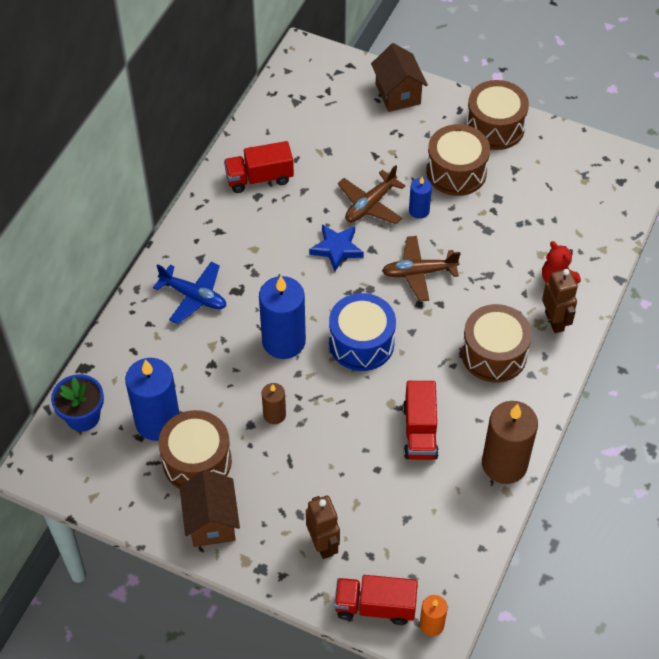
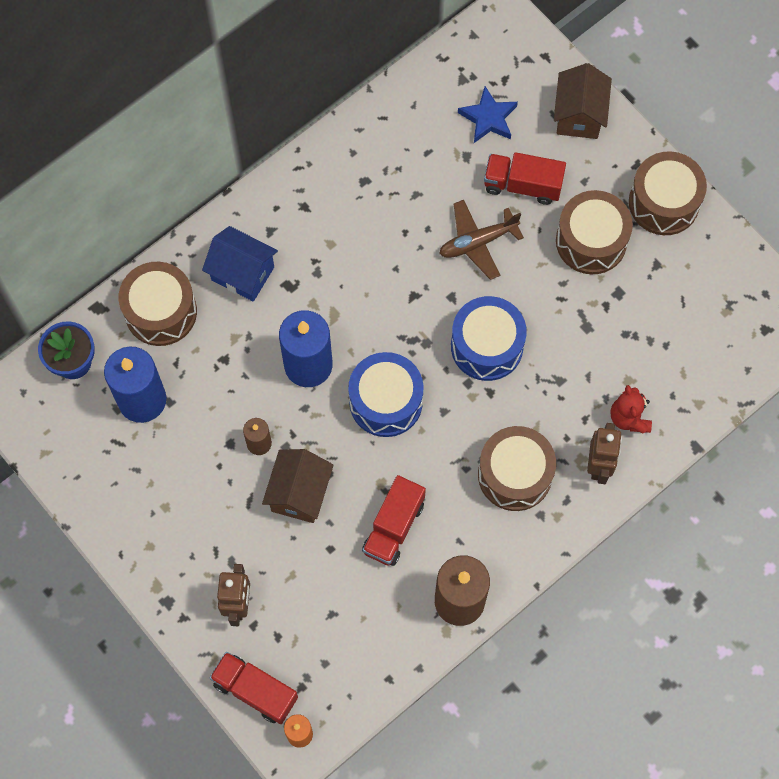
camera: 25 degrees right, 15 degrees up
blue plane [153,262,226,324] -> blue house [202,226,278,302]
brown drum [158,410,232,489] -> brown drum moved to [119,262,197,346]
brown house [180,470,240,547] -> brown house moved to [262,449,334,523]
red truck [224,141,294,193] -> red truck moved to [484,152,566,205]
blue star [309,224,364,272] -> blue star moved to [458,86,518,143]
brown plane [382,236,461,302] -> blue drum [451,296,527,381]
blue candle [409,177,432,219] -> none

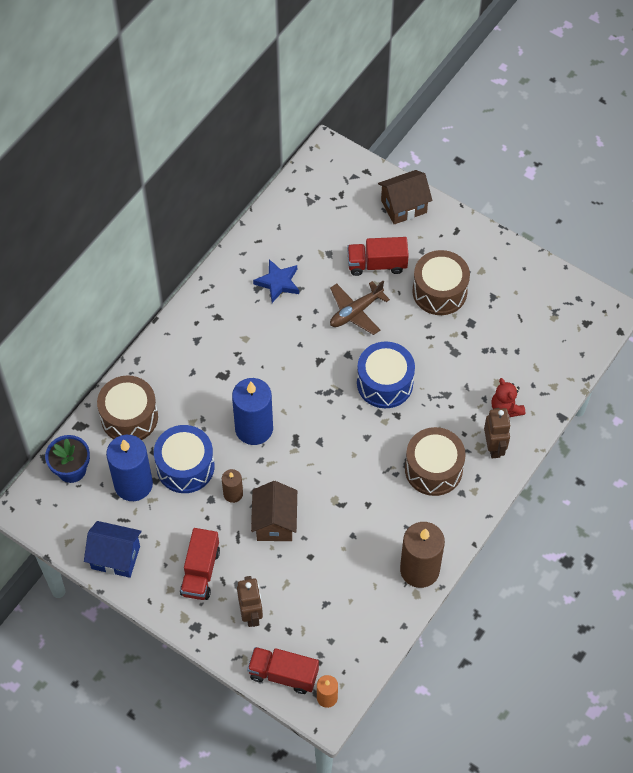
camera: 15 degrees left, 10 degrees down
blue house [202,226,278,302] -> blue house moved to [84,521,142,578]
blue drum [348,352,423,437] -> blue drum moved to [154,425,215,493]
red truck [362,475,426,566] -> red truck moved to [180,528,220,600]
blue star [458,86,518,143] -> blue star moved to [253,259,299,303]
brown house [554,63,612,139] -> brown house turned 75 degrees clockwise [378,170,433,224]
brown drum [629,151,707,235] -> none

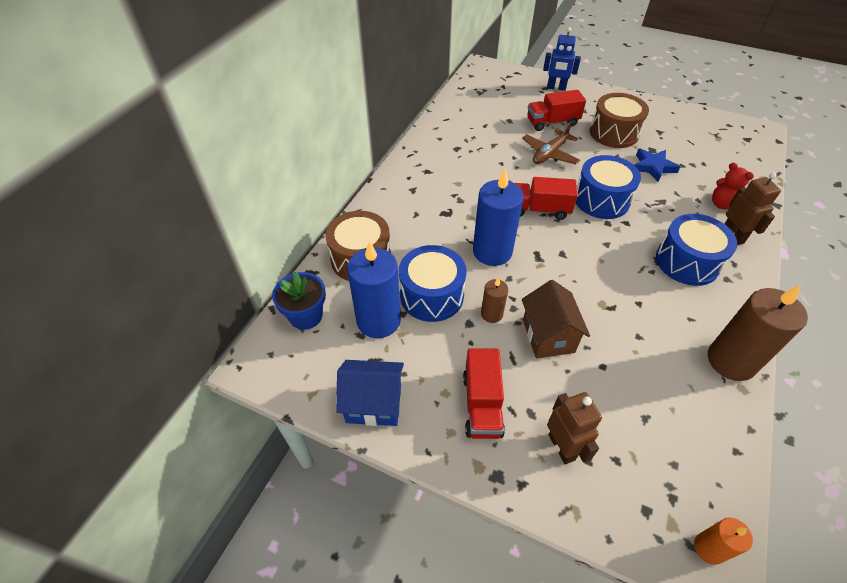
camera: 10 degrees left, 10 degrees down
red truck [247,647,319,694] -> red truck moved to [515,177,578,220]
blue star [253,259,299,303] -> blue star moved to [635,149,681,182]
brown house [378,170,433,224] -> blue robot [543,27,581,91]
brown drum [405,427,466,496] -> blue drum [656,214,737,286]

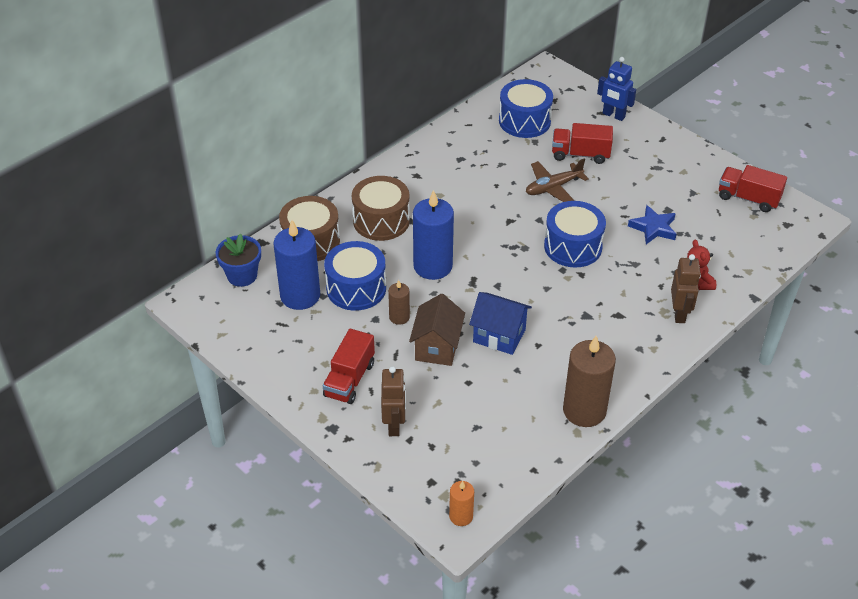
camera: 20 degrees right, 5 degrees down
blue house [336,360,404,426] -> blue house moved to [469,292,532,355]
red truck [515,177,578,220] -> red truck moved to [719,165,787,212]
brown drum [589,93,649,148] -> brown drum moved to [352,176,410,241]
blue drum [656,214,737,286] -> blue drum moved to [499,79,553,138]

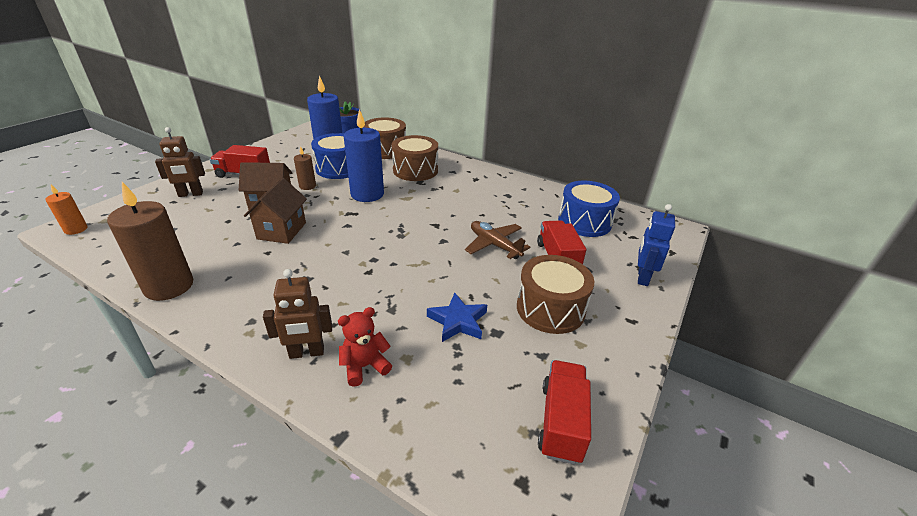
camera: 75 degrees right, 10 degrees down
blue house [469,292,532,355] -> brown house [244,178,307,244]
blue drum [544,201,606,268] -> none
none -> brown drum [517,255,594,334]

